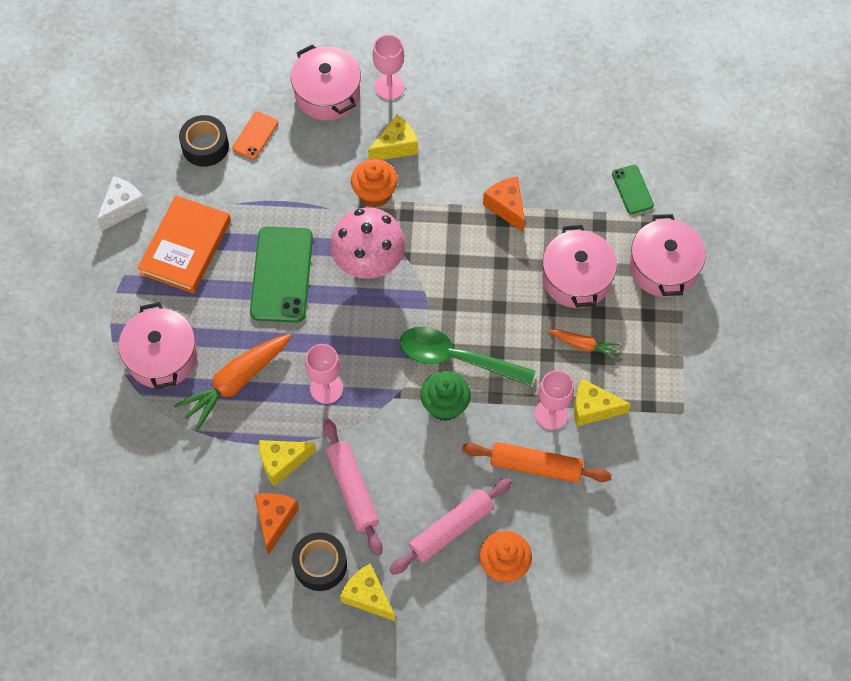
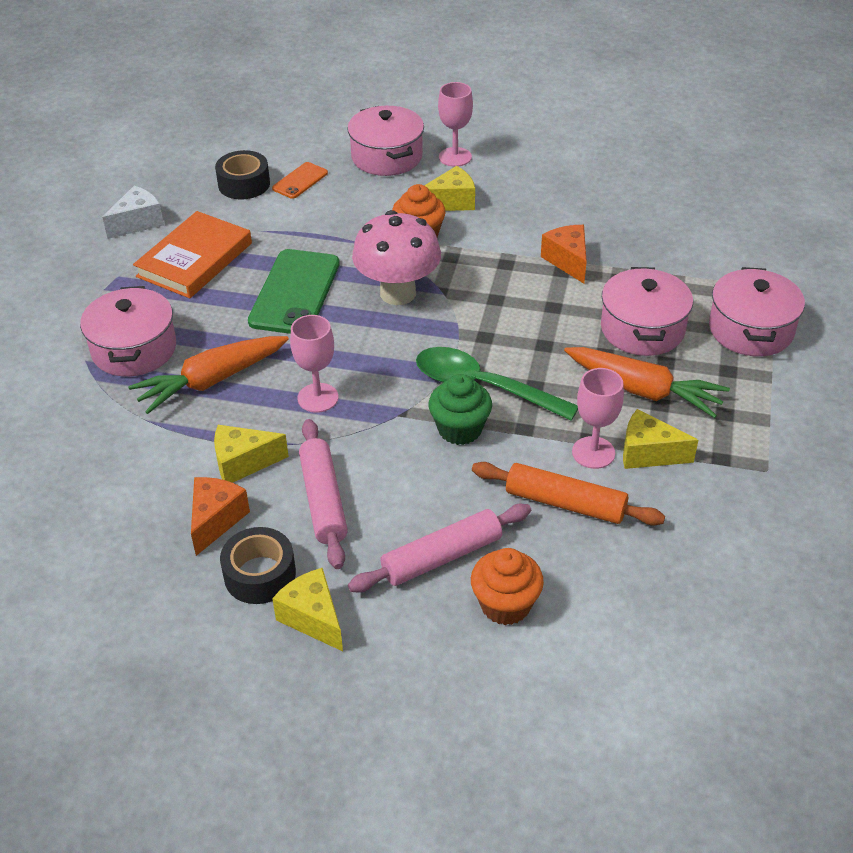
camera: 10 degrees right, 20 degrees down
orange carrot [549,329,619,360] -> orange carrot [564,347,730,418], size x1.88
green phone [612,165,654,214] -> none

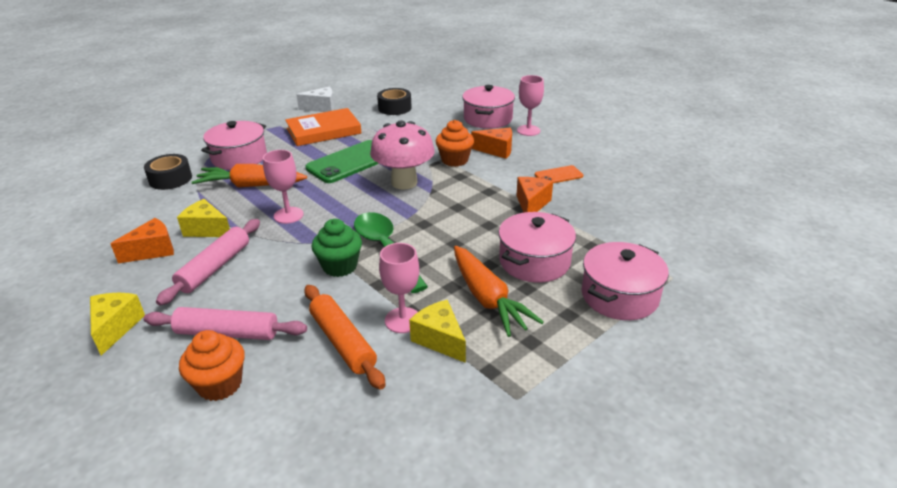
camera: 35 degrees right, 10 degrees down
black tape [220,527,296,604] -> black tape moved to [144,154,192,190]
orange phone [272,162,328,199] -> orange phone moved to [535,165,583,183]
yellow cheese [424,166,475,211] -> orange cheese [471,128,512,159]

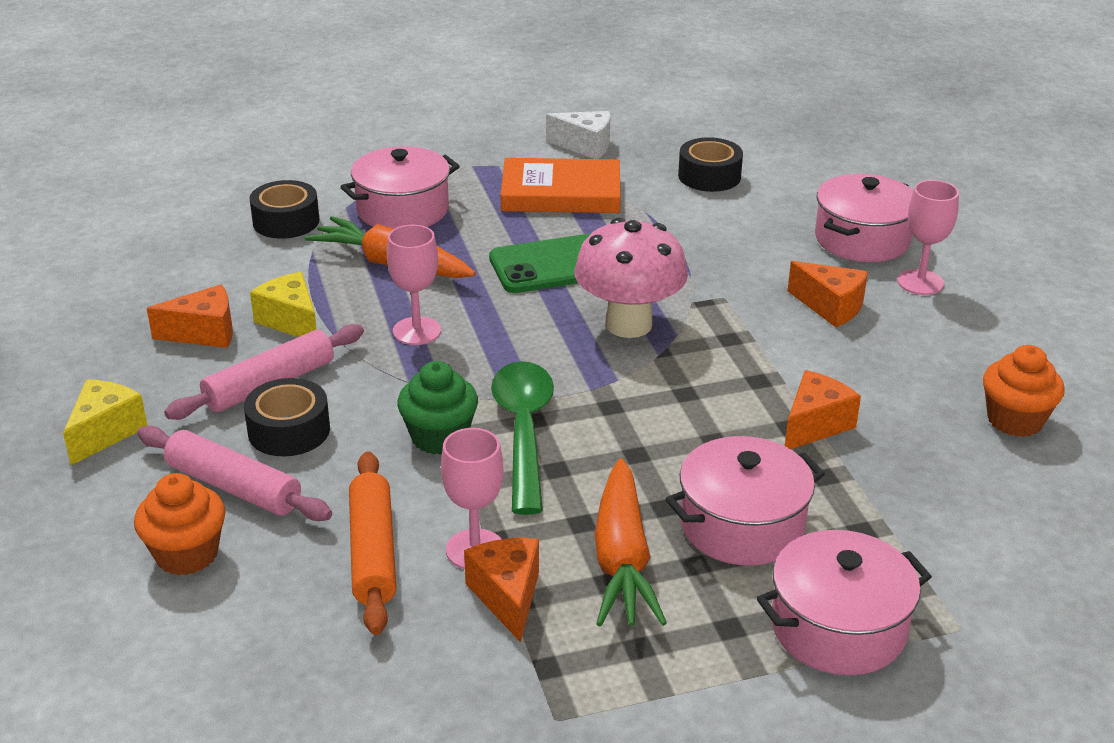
camera: 25 degrees right, 0 degrees up
yellow cheese [409,300,466,363] -> orange cheese [464,538,539,643]
orange cupcake [436,120,474,167] -> orange cupcake moved to [983,345,1065,437]
orange phone [535,165,583,183] -> none
none -> black tape [244,378,330,456]

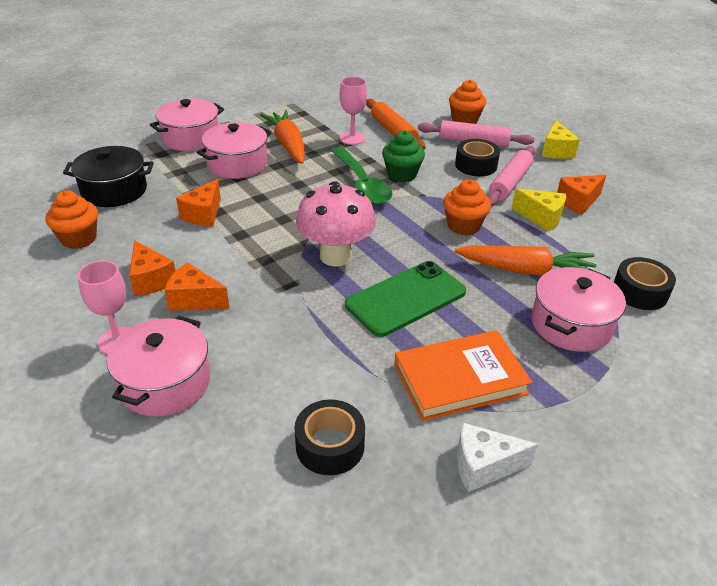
camera: 160 degrees right, 5 degrees up
pink goblet [387,225,441,345] -> orange cupcake [443,179,491,235]
orange cheese [464,538,539,643] -> orange cheese moved to [129,240,175,296]
none -> black pot [63,146,154,207]

